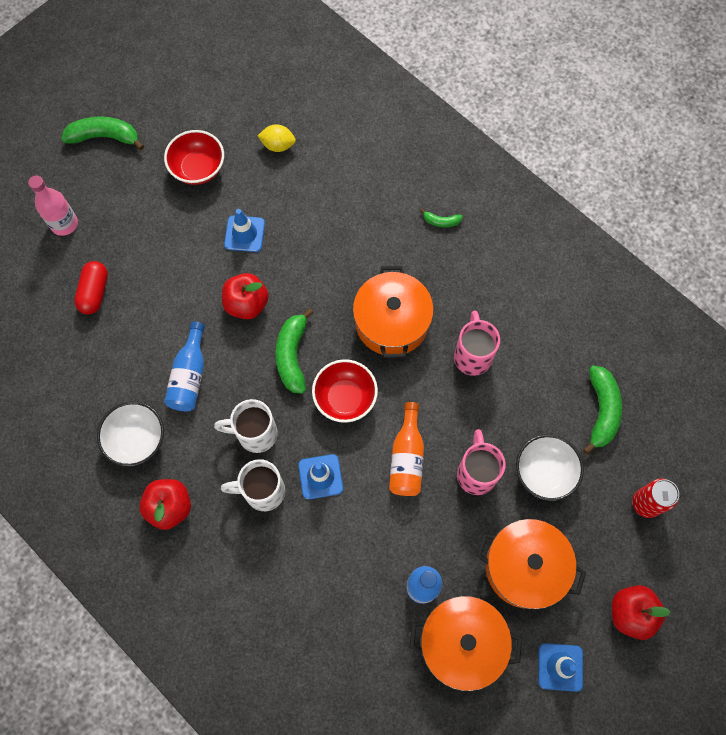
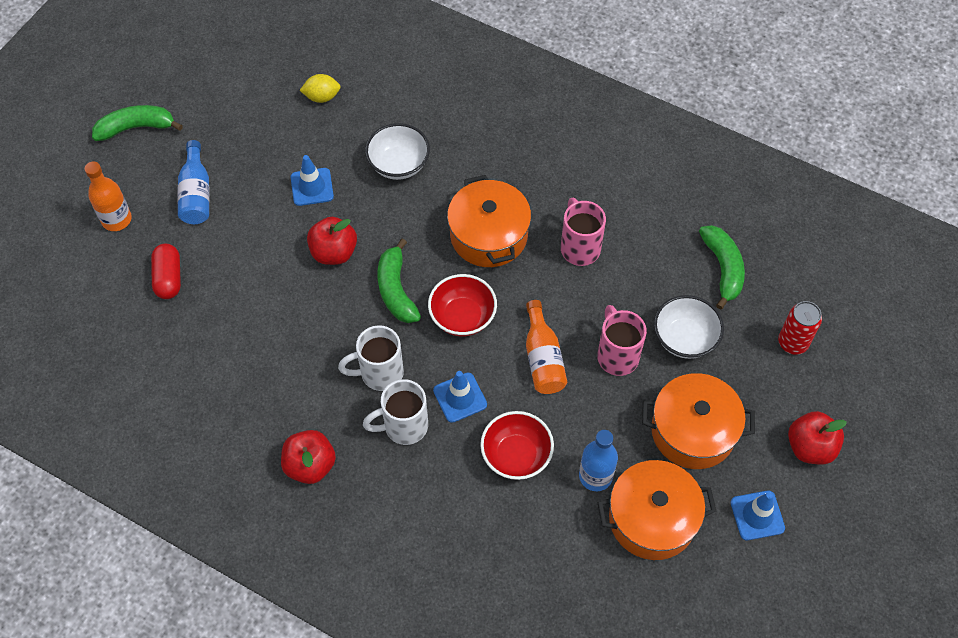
camera: 15 degrees left, 10 degrees down
pink bottle [28,176,78,236] -> orange bottle [85,161,132,231]
white bowl [97,402,164,467] -> white bowl moved to [365,123,430,180]
red bowl [164,130,224,185] -> red bowl moved to [480,411,554,480]
blue bottle [164,321,205,411] -> blue bottle moved to [177,140,210,224]
green banana [420,208,463,227] -> none

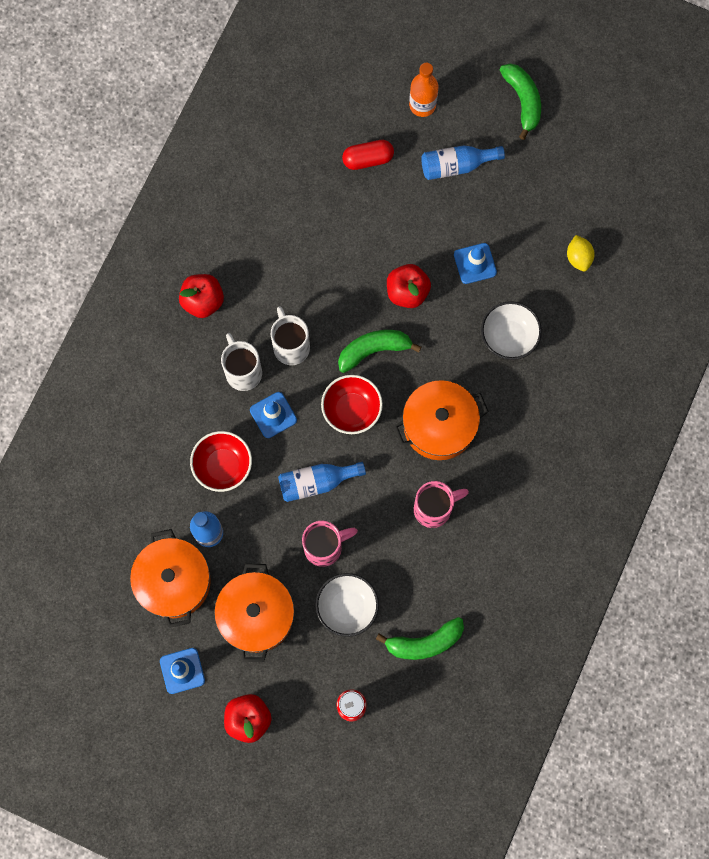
camera: 85 degrees right, 15 degrees up
orange bottle [526,300,567,394] -> blue bottle [278,462,366,502]

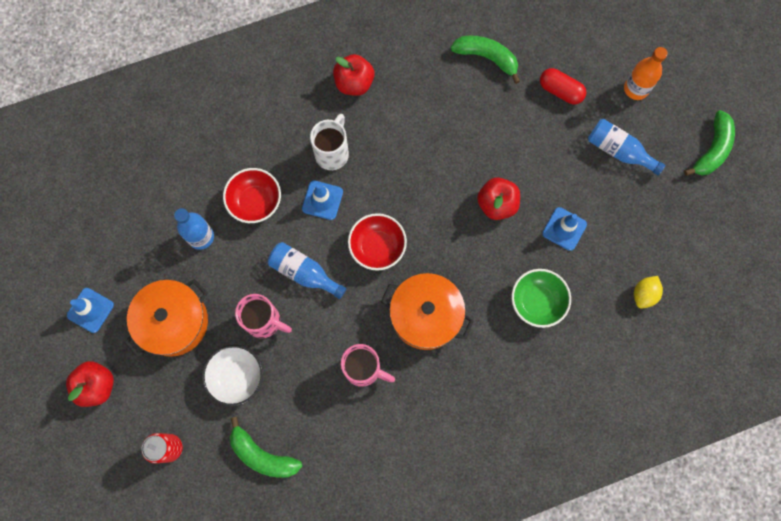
camera: 45 degrees right, 0 degrees up
orange pot [130,529,211,628] -> none
white mug [271,306,310,365] -> none
green banana [338,330,421,373] -> green banana moved to [451,35,520,84]
white bowl [481,301,542,360] -> green bowl [511,269,571,328]

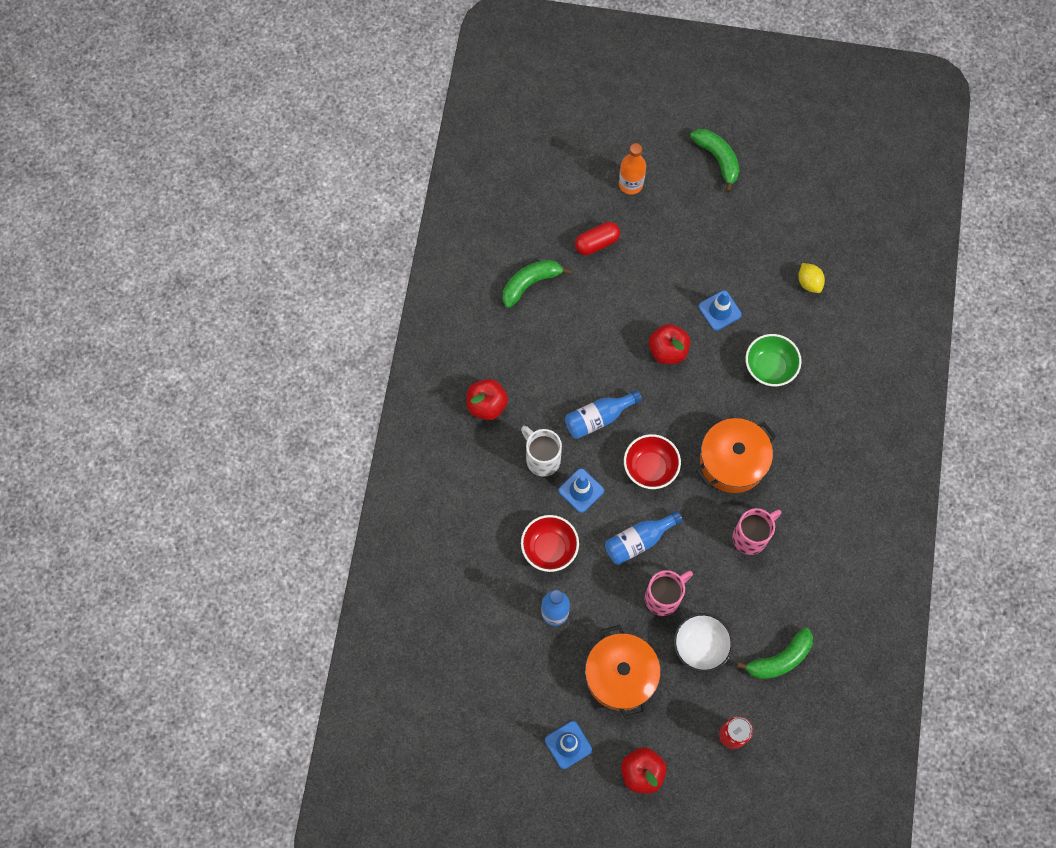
camera: 60 degrees left, 5 degrees down
blue bottle [588,119,665,175] -> blue bottle moved to [565,390,642,439]

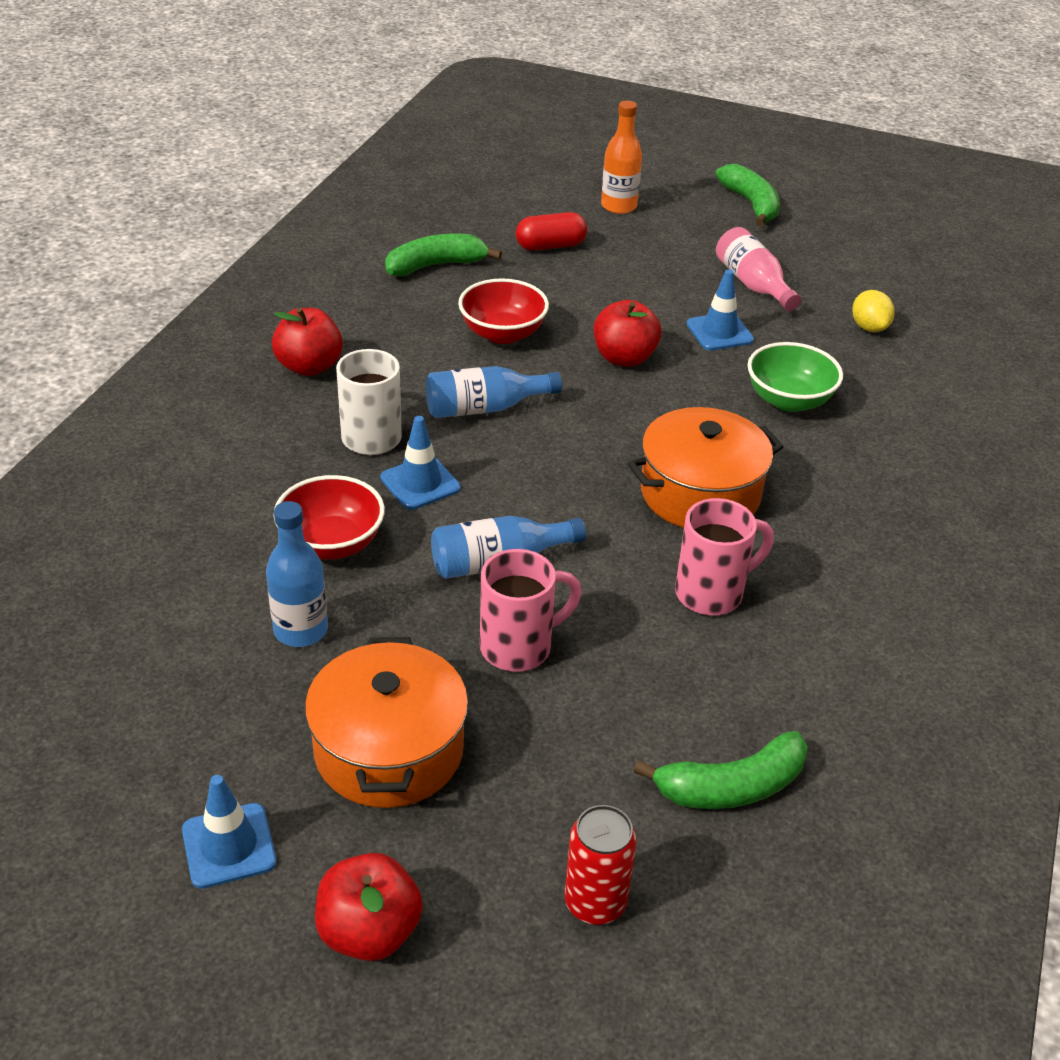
camera: 10 degrees right, 30 degrees down
red bowl [624,434,681,489] -> red bowl moved to [458,278,549,344]
white bowl [674,613,733,672] -> none
none -> pink bottle [716,227,801,311]

